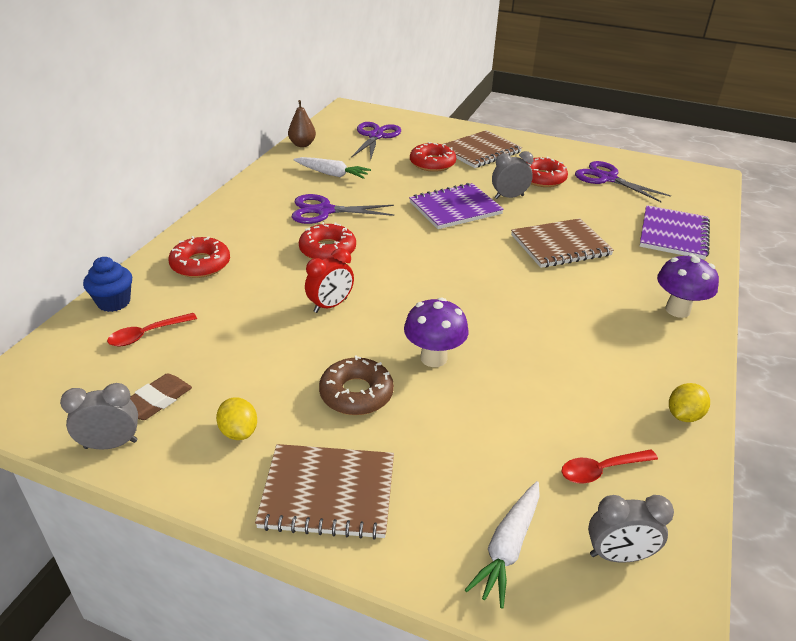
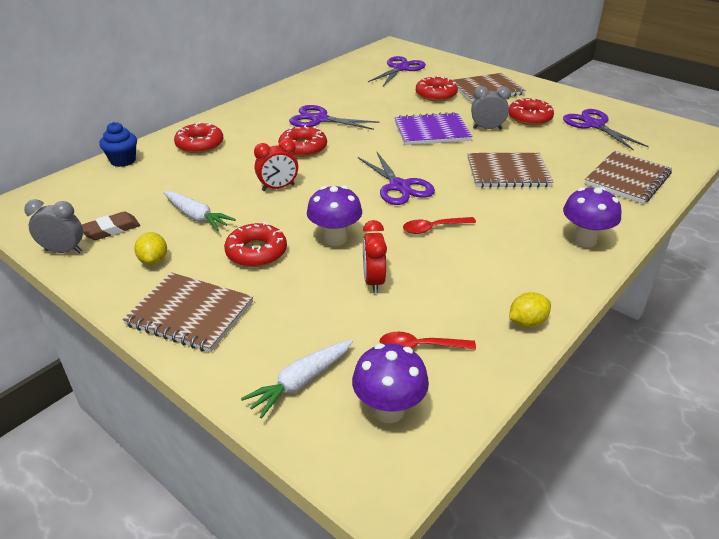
camera: 20 degrees right, 0 degrees up
red spoon [107,313,197,346] -> red spoon moved to [403,217,476,234]
brown pear [288,100,316,147] -> none
white carrot [293,157,371,179] -> white carrot moved to [163,191,236,231]
brown donut [319,355,394,415] -> red donut [224,222,287,267]
grey clock [588,495,674,563] -> purple mushroom [352,343,429,423]
purple notebook [640,205,710,260] -> brown notebook [585,151,672,204]
none -> purple scissors [358,151,435,205]
none -> red clock [363,220,387,293]

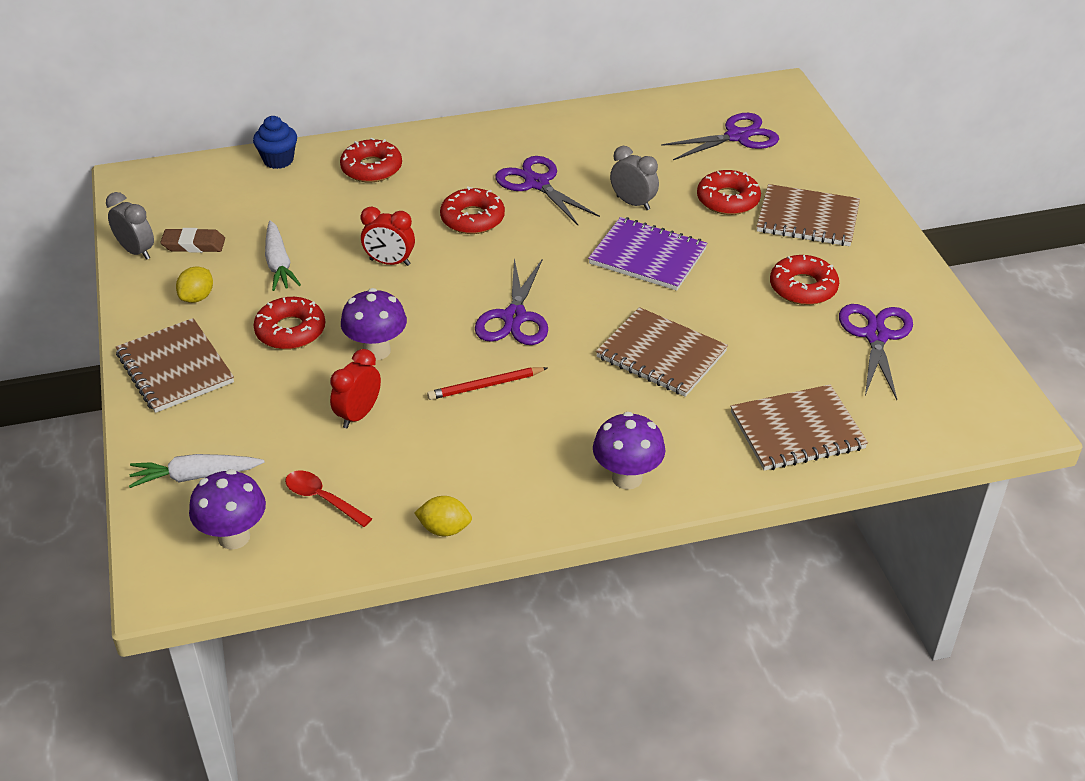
camera: 35 degrees right, 5 degrees up
red spoon [403,217,476,234] -> red pencil [427,367,547,400]
grey clock [471,86,511,130] -> grey clock moved to [610,146,659,210]

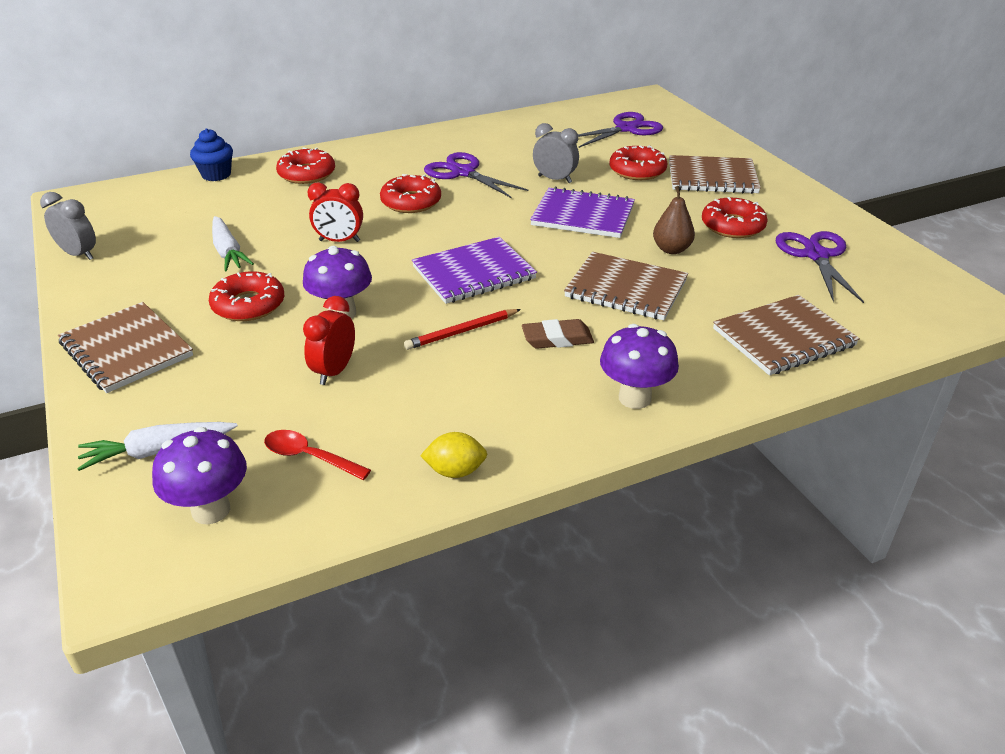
camera: 10 degrees left, 5 degrees down
brown eraser [160,228,225,253] -> brown eraser moved to [522,319,594,349]
yellow lemon [176,266,213,303] -> none
purple scissors [475,258,548,345] -> purple notebook [412,237,537,304]
none -> brown pear [653,186,695,254]

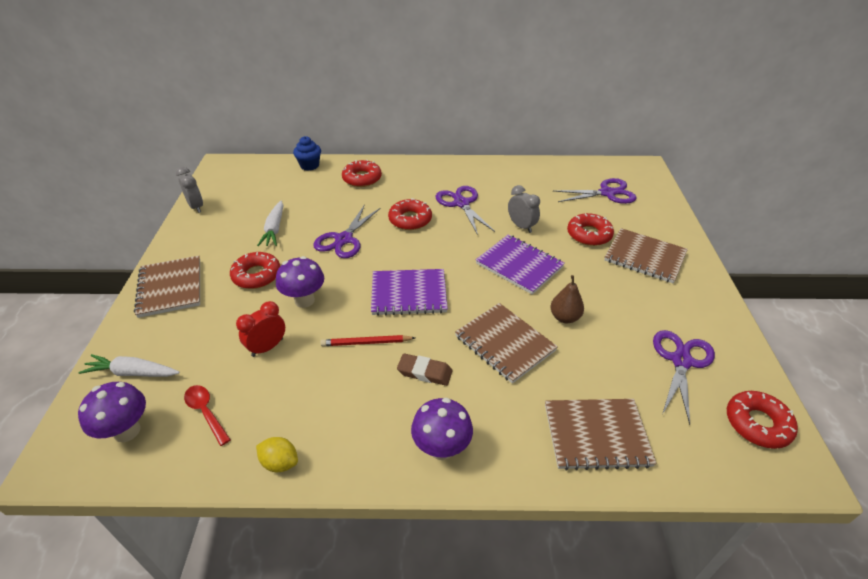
camera: 25 degrees right, 5 degrees up
red clock [308,182,363,242] -> purple scissors [313,204,380,258]
red donut [702,197,768,238] -> red donut moved to [727,391,798,449]

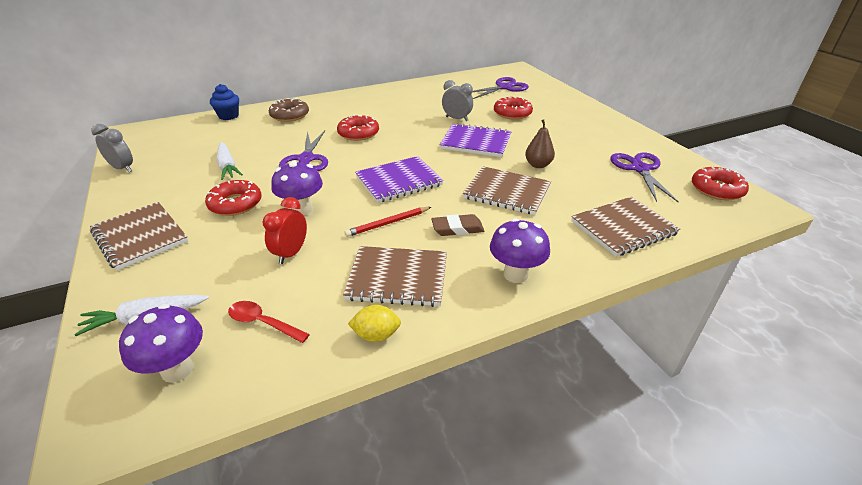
camera: 25 degrees left, 5 degrees down
red donut [342,159,382,187] -> brown donut [269,98,309,122]
purple scissors [436,186,495,235] -> none
brown notebook [604,228,688,283] -> brown notebook moved to [343,246,447,307]

